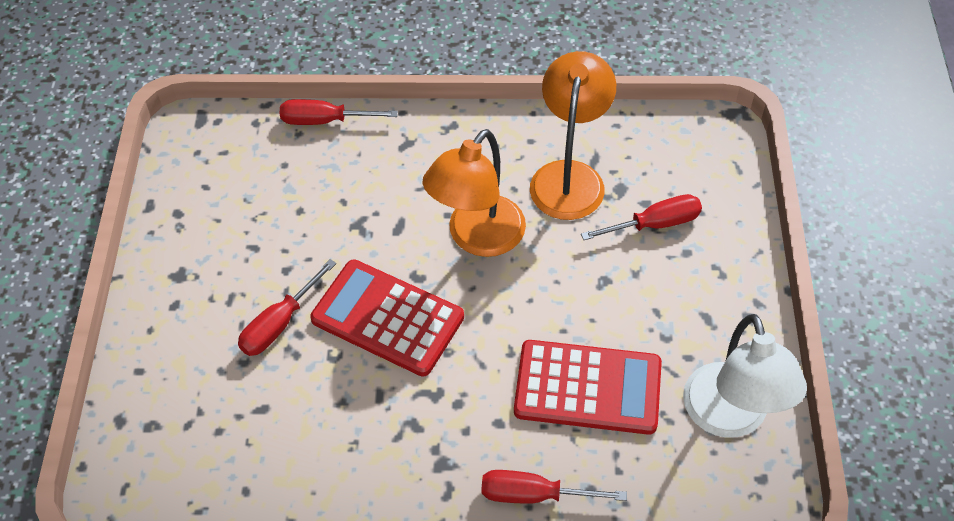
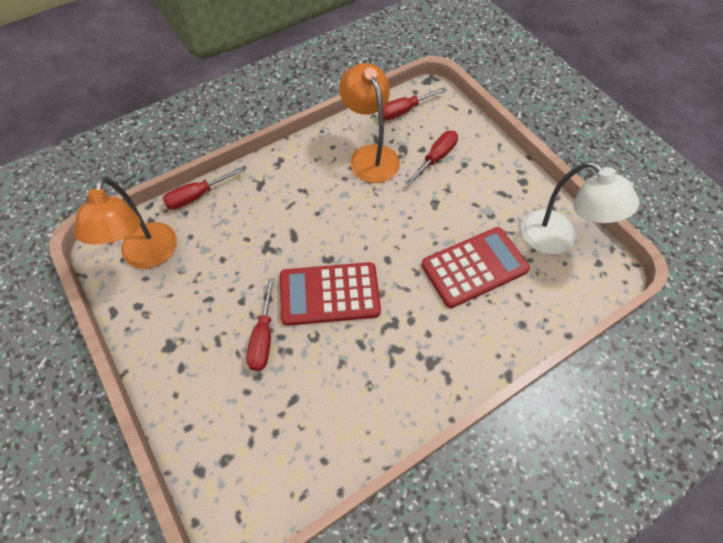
camera: 35 degrees left, 5 degrees up
orange lamp [423,129,526,257] -> orange lamp moved to [74,177,177,269]
red screwdriver [481,470,627,504] -> red screwdriver moved to [383,87,447,120]

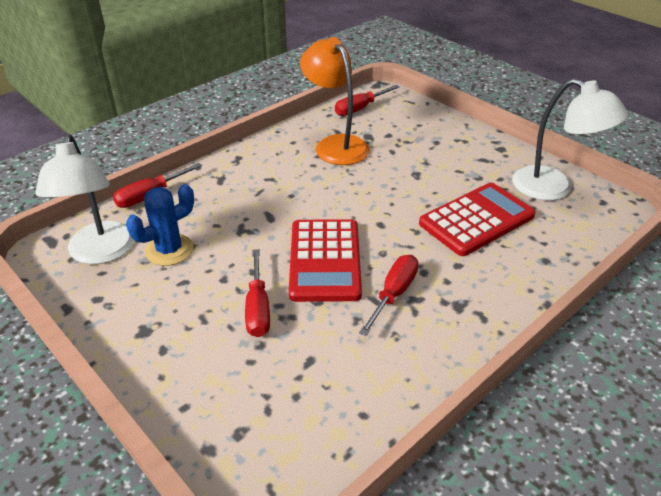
camera: 10 degrees left, 20 degrees down
orange lamp [74,177,177,269] -> white lamp [35,134,134,264]
red calculator [280,262,381,326] -> red calculator turned 75 degrees counterclockwise [289,219,362,302]
red screwdriver [406,131,458,185] -> red screwdriver moved to [359,255,419,336]
none -> blue cactus [126,184,194,266]

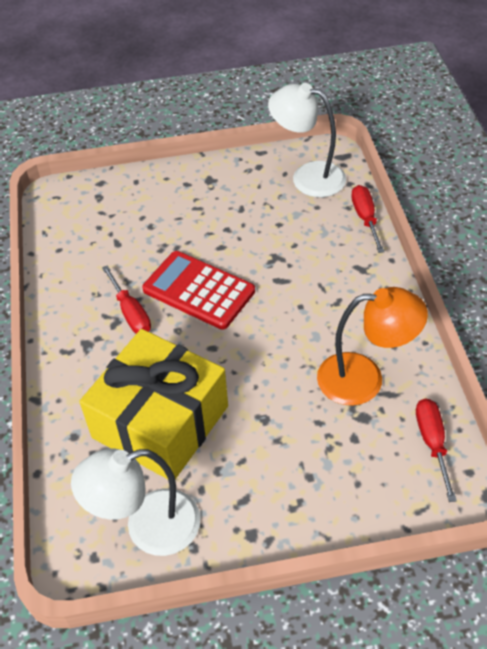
camera: 125 degrees right, 10 degrees up
blue cactus [126,184,194,266] -> none
red screwdriver [245,249,270,337] -> none
red calculator [419,183,536,256] -> yellow gift [79,329,228,479]

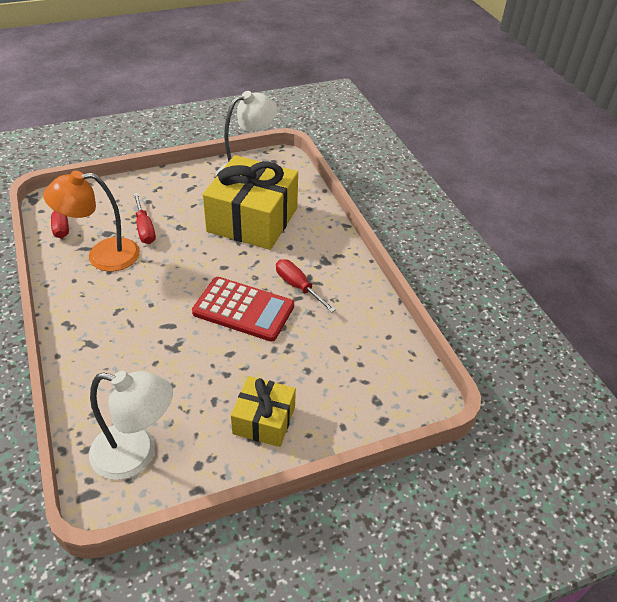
camera: 165 degrees right, 5 degrees down
red screwdriver [351,185,385,253] -> red screwdriver moved to [133,193,156,244]
none -> yellow gift [231,376,296,447]

